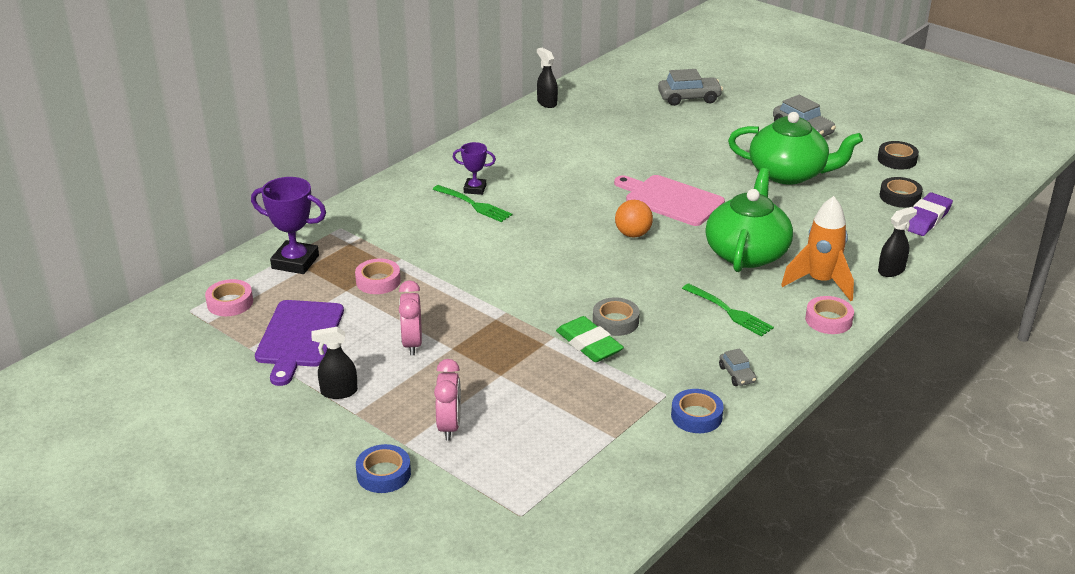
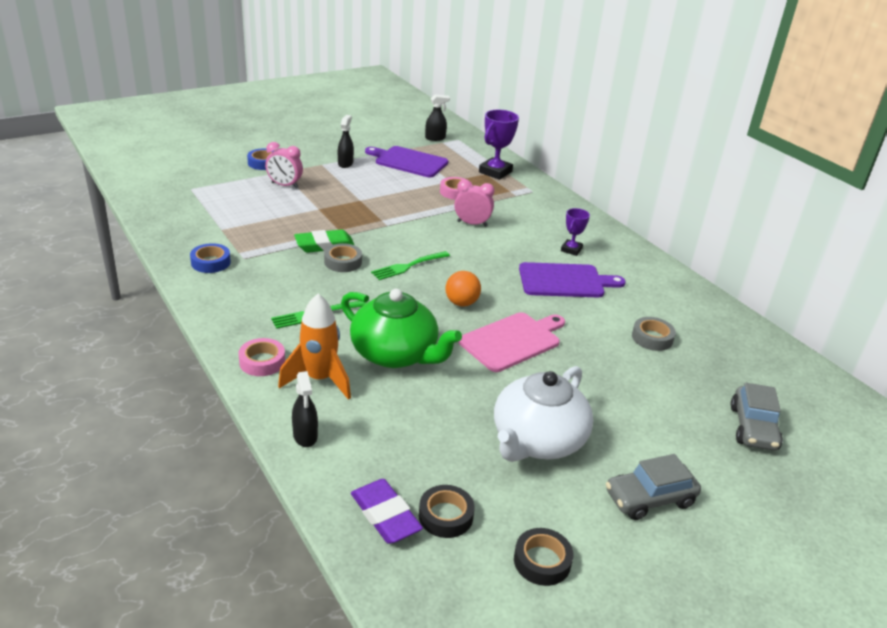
camera: 105 degrees right, 0 degrees up
pink tape [205,279,253,316] -> none
pink clock [399,280,422,355] -> pink clock moved to [454,180,495,227]
green fork [432,185,512,222] -> green fork moved to [371,251,450,280]
black spray bottle [537,48,558,108] -> black spray bottle moved to [425,94,450,141]
grey car [719,348,756,386] -> none
green teapot [728,112,863,184] -> white teapot [494,366,593,462]
none -> purple cutting board [519,262,626,297]
none -> grey tape [632,317,676,351]

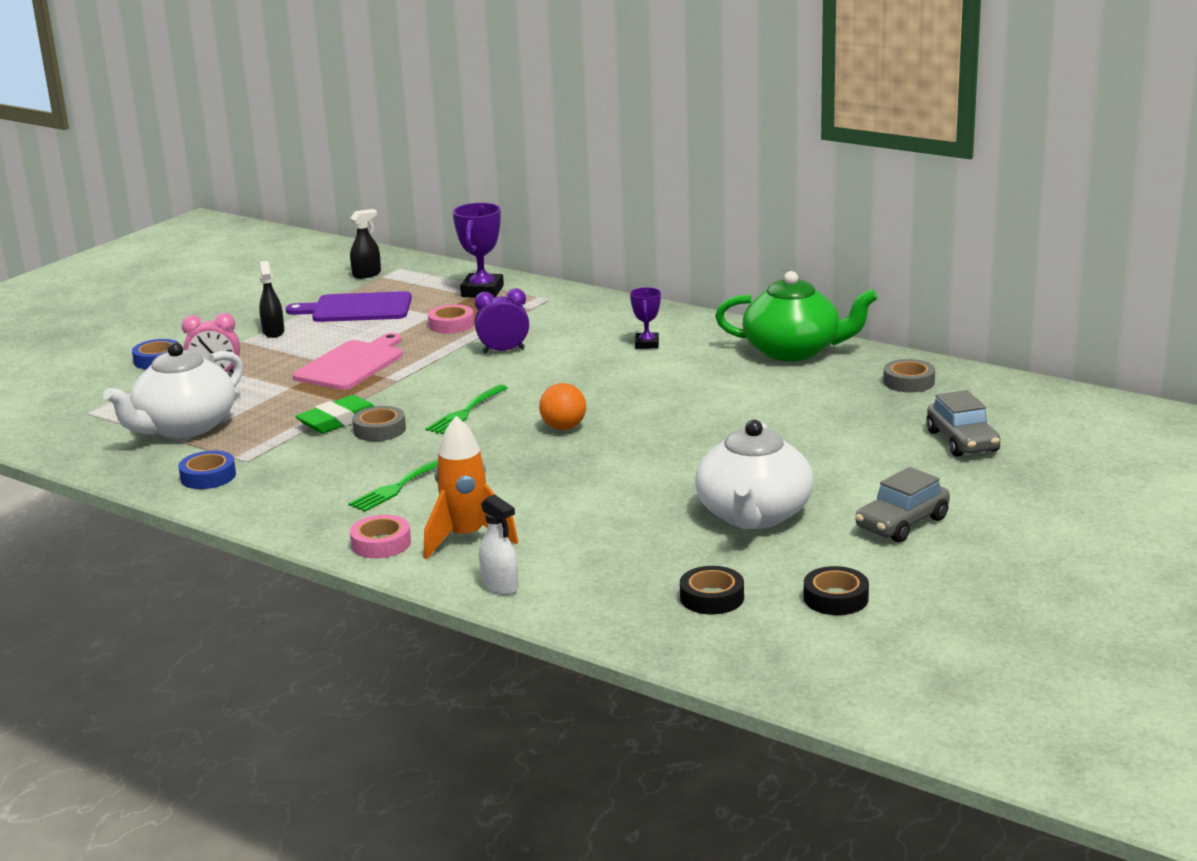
camera: 20 degrees left, 10 degrees down
black spray bottle [292,371,318,447] -> white spray bottle [479,494,518,595]
green teapot [341,289,462,368] -> green teapot moved to [715,271,878,361]
purple eraser [351,479,423,544] -> none
pink clock [454,180,495,227] -> purple clock [475,288,529,353]
pink cutting board [458,312,565,372] -> pink cutting board moved to [293,333,403,390]
purple cutting board [519,262,626,297] -> none
grey tape [632,317,676,351] -> grey tape moved to [883,359,935,392]
none -> white teapot [103,342,243,438]

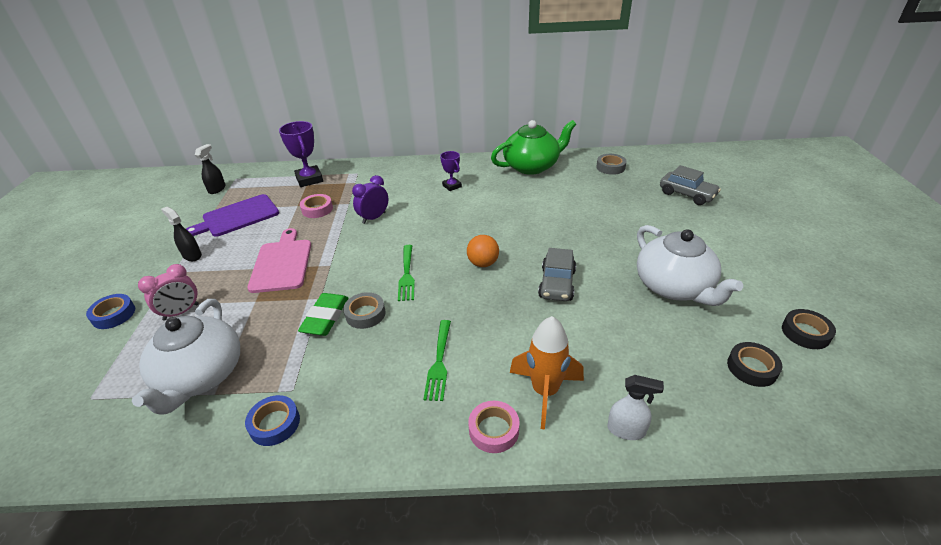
camera: 35 degrees left, 15 degrees up
grey car [855,467,950,543] -> grey car moved to [538,248,576,301]

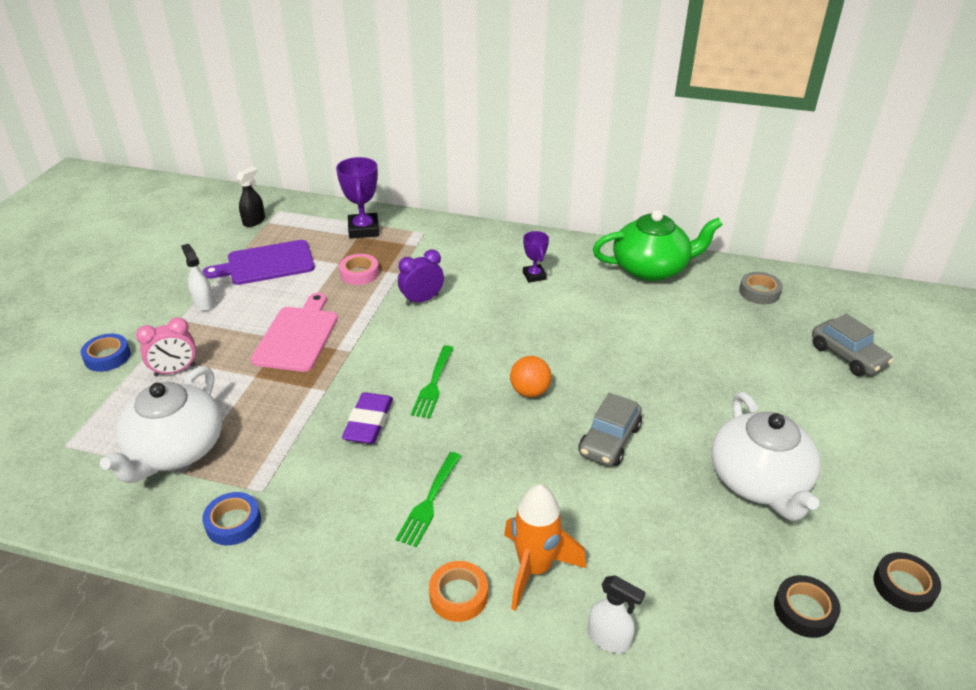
camera: 15 degrees right, 0 degrees up
black spray bottle [161,207,202,261] -> white spray bottle [181,244,215,311]
green eraser [298,293,348,336] -> none
grey tape [343,292,386,329] -> purple eraser [342,392,393,444]
pink tape [468,401,519,453] -> orange tape [429,561,488,622]

